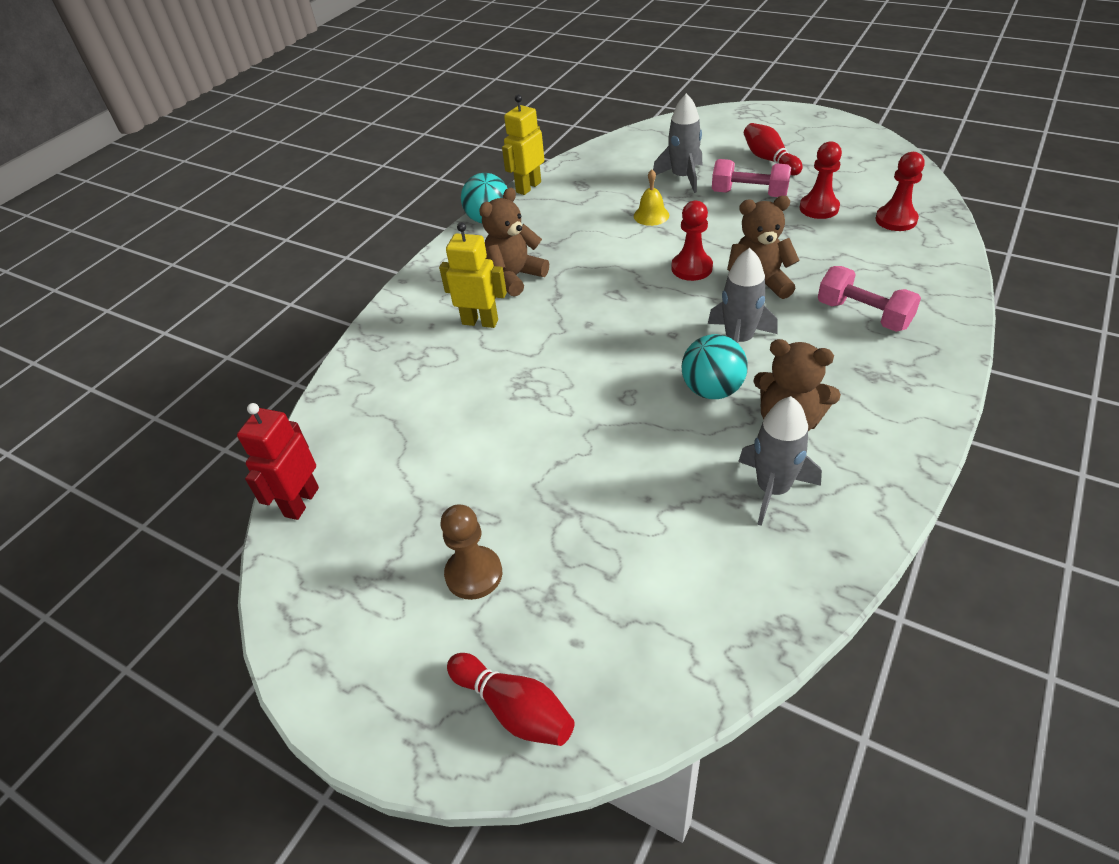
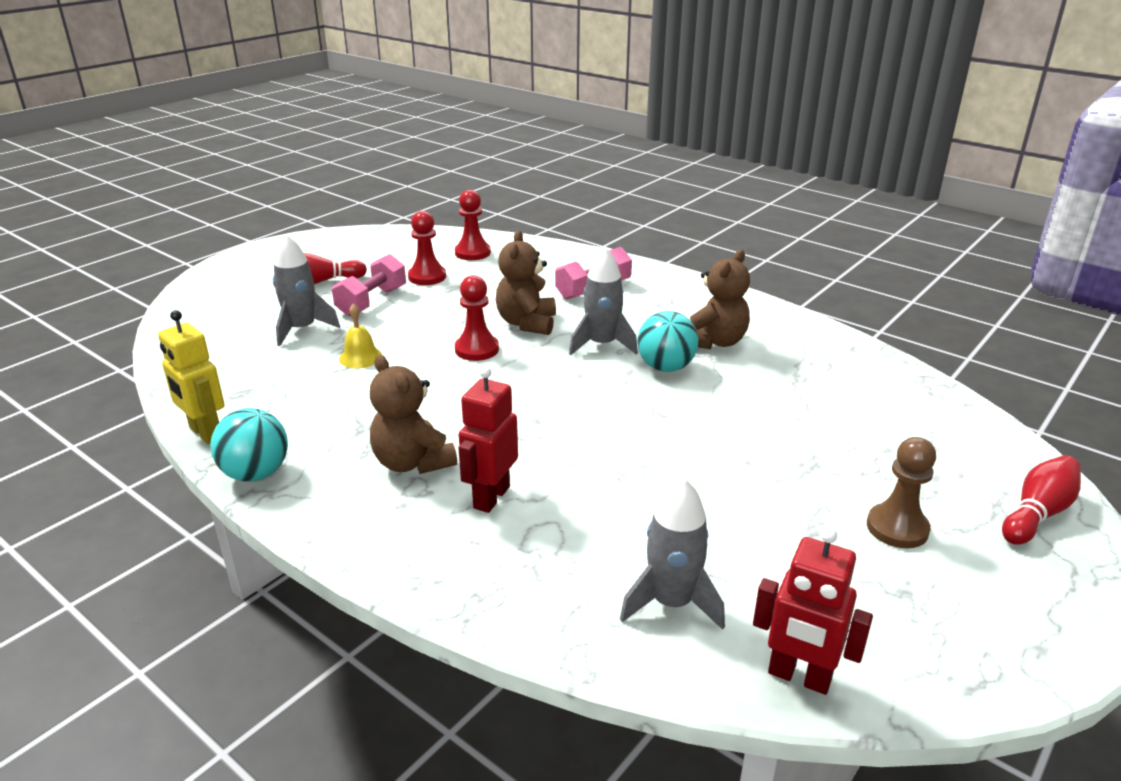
camera: 85 degrees left, 15 degrees down
yellow robot [439,222,507,328] -> red robot [458,366,518,513]
grey rocket [738,396,822,526] -> grey rocket moved to [620,477,725,630]

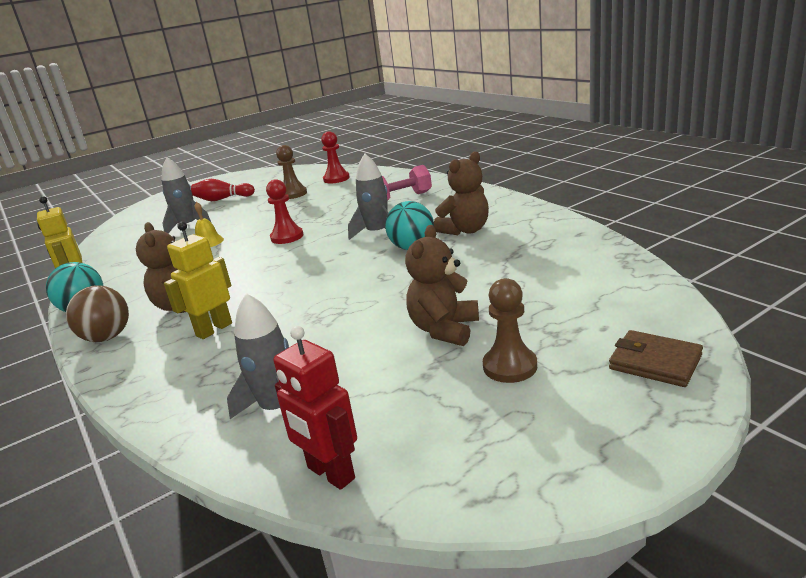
camera: 20 degrees right, 5 degrees down
pink dumbbell [332,254,406,317] -> none
red pawn [408,211,446,285] -> brown pawn [276,145,307,199]
red robot [458,366,518,513] -> yellow robot [164,222,232,339]
brown teddy bear [496,230,556,335] -> brown teddy bear moved to [405,225,479,346]
red bowling pin [1002,455,1081,545] -> brown wallet [609,330,703,387]
none -> brown ball [66,285,129,342]

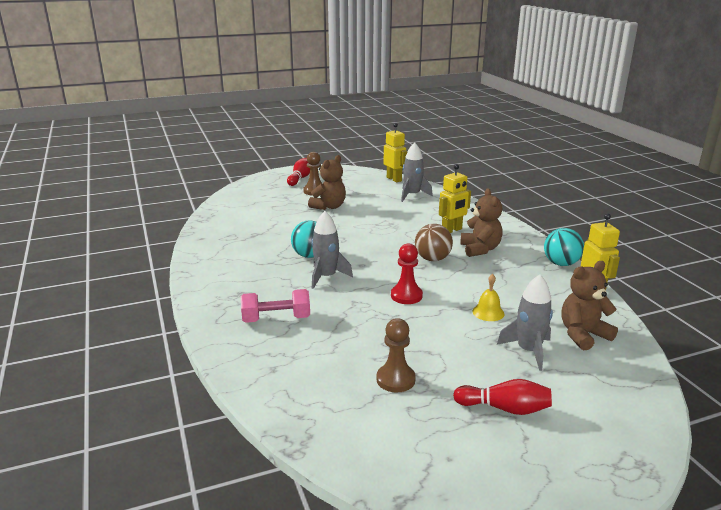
camera: 170 degrees left, 0 degrees up
brown ball [66,285,129,342] -> brown ball moved to [415,224,453,261]
red robot [273,326,357,490] -> yellow robot [384,123,407,182]
red pawn [321,131,349,183] -> none
brown teddy bear [434,152,489,235] -> brown teddy bear moved to [561,261,618,350]
brown wallet [609,330,703,387] -> none
none -> red bowling pin [287,158,310,186]

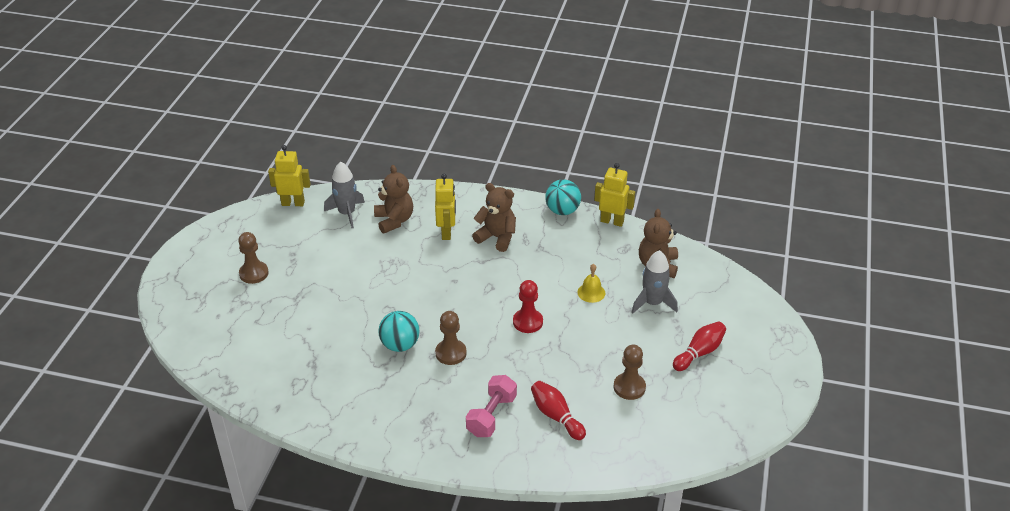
camera: 55 degrees left, 15 degrees up
red bowling pin [287,158,310,186] -> red bowling pin moved to [531,381,586,440]
brown teddy bear [308,155,346,210] -> brown teddy bear moved to [374,165,413,233]
grey rocket [311,211,353,289] -> brown pawn [435,311,467,365]
brown ball [415,224,453,261] -> none

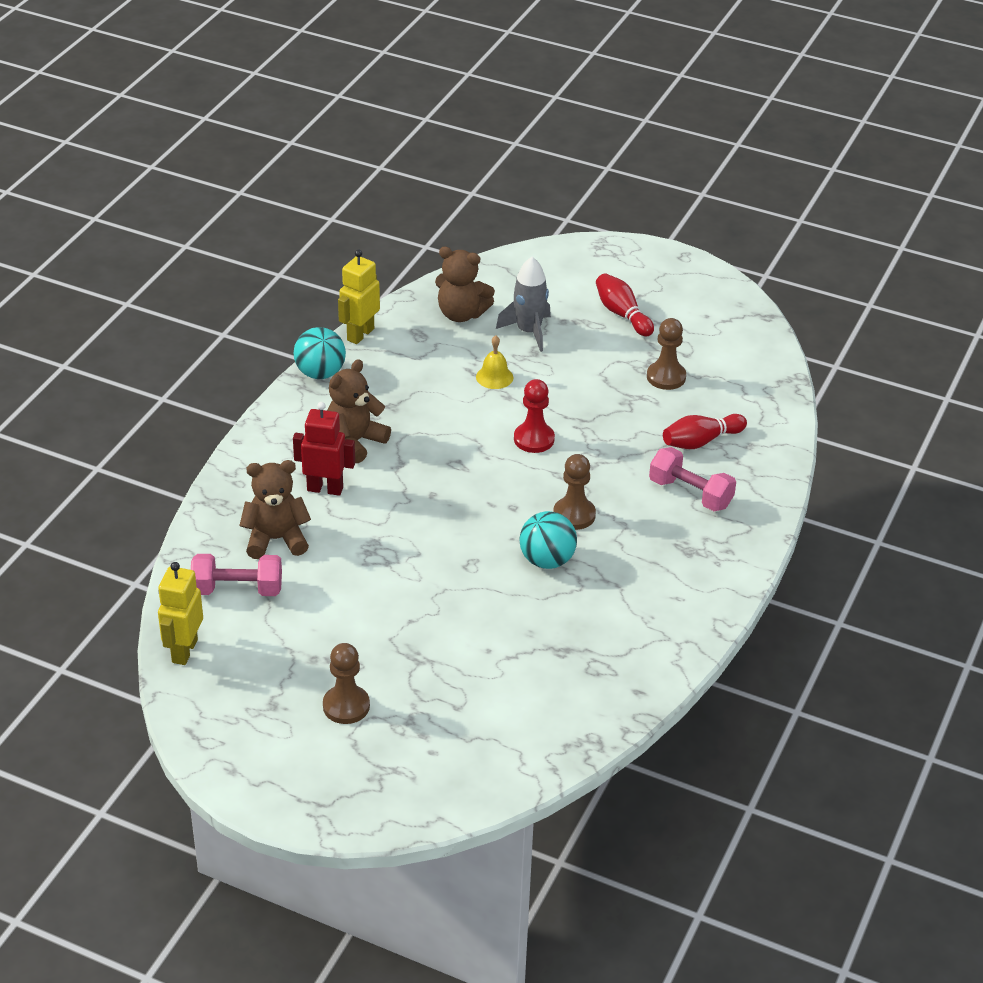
camera: 80 degrees left, 0 degrees up
grey rocket [324,162,365,228] -> pink dumbbell [191,554,282,596]
yellow robot [435,174,456,240] -> red robot [293,402,355,496]

